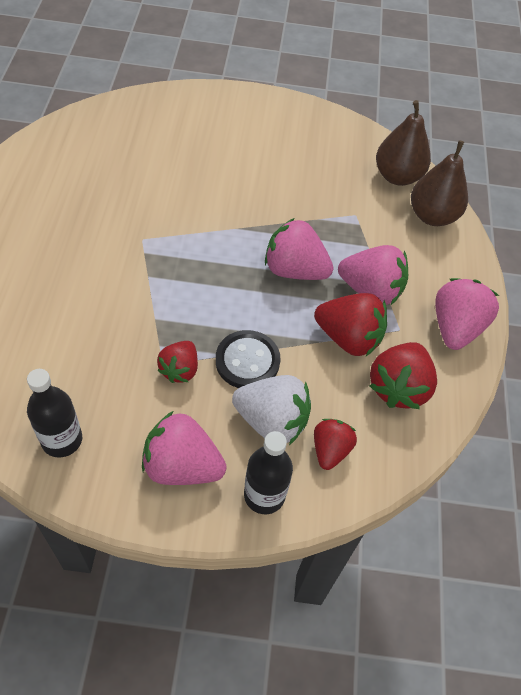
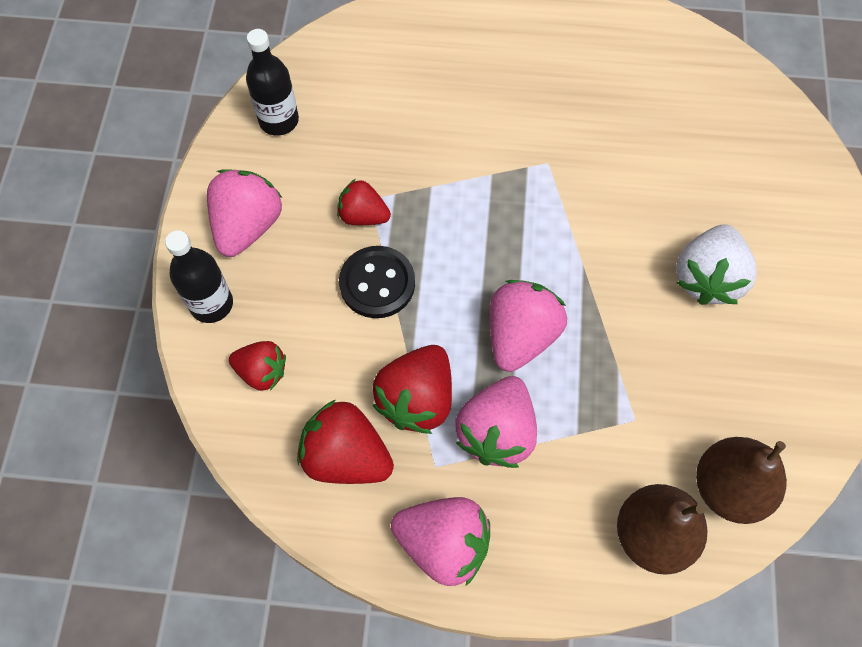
camera: 95 degrees right, 10 degrees up
white strawberry [232,375,311,445] -> white strawberry moved to [676,224,757,305]

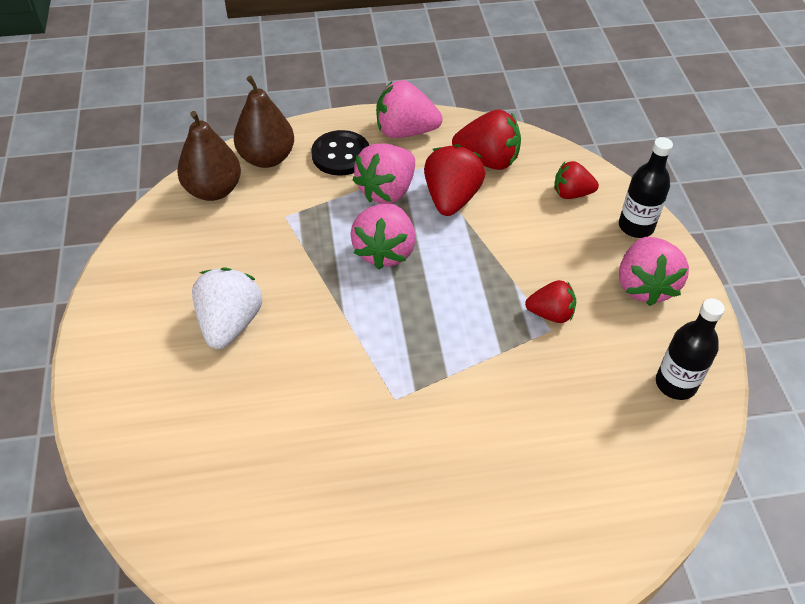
camera: 165 degrees right, 15 degrees down
black button [339,246,415,318] -> black button moved to [311,130,369,176]
pink strawberry [455,376,537,468] -> pink strawberry turned 150 degrees counterclockwise [352,143,415,204]

